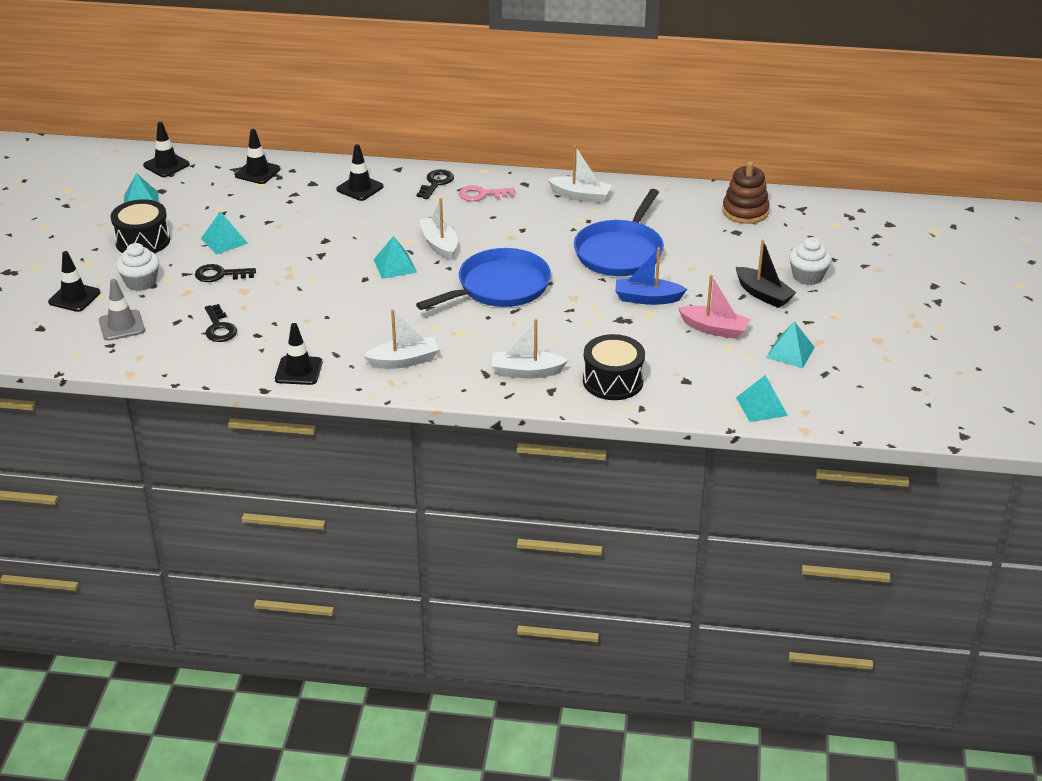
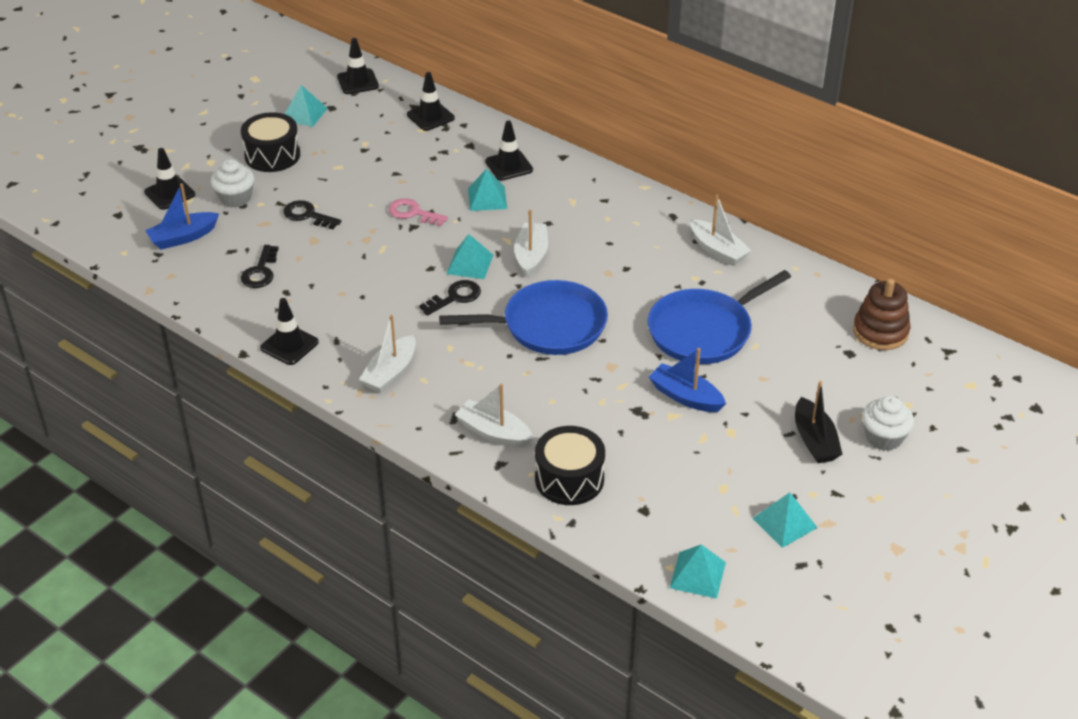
camera: 30 degrees right, 5 degrees up
grey traffic cone [99,279,145,341] -> blue boat [145,183,219,250]
turquoise pyramid [201,211,248,255] -> turquoise pyramid moved to [468,169,507,211]
white boat [363,309,439,369] -> white boat turned 105 degrees clockwise [359,315,416,393]
black key [416,169,454,199] -> black key moved to [419,280,481,316]
pink key [459,185,515,201] -> pink key moved to [389,198,448,226]
pink boat [678,275,751,339] -> none

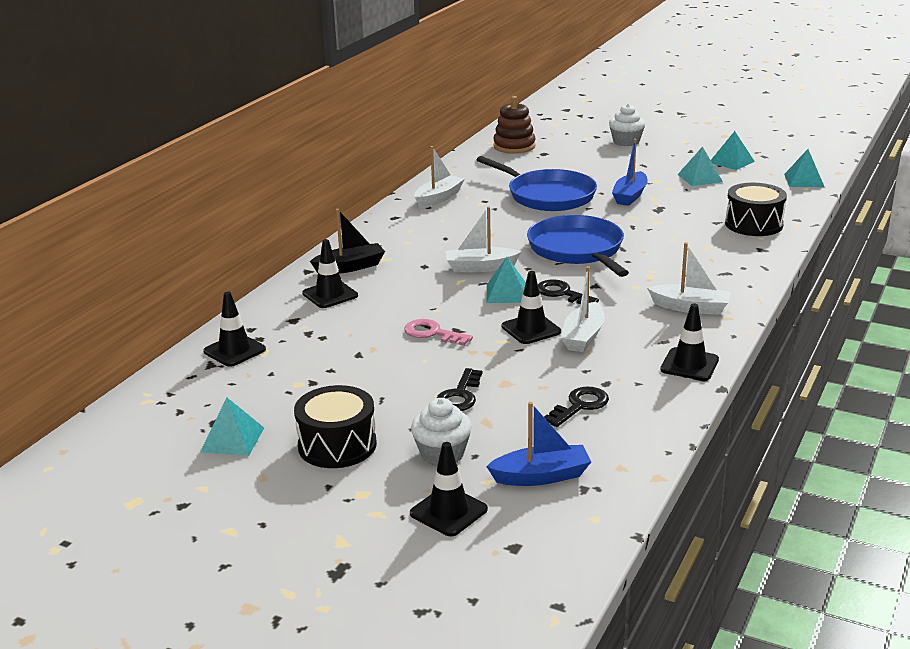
camera: 100 degrees left, 15 degrees down
blue boat [145,183,219,250] -> blue boat turned 60 degrees counterclockwise [486,402,591,486]
black key [241,245,279,288] -> black key turned 45 degrees counterclockwise [544,387,609,427]
black traffic cone [337,38,379,94] -> black traffic cone moved to [502,271,561,344]
pink key [389,198,448,226] -> pink key turned 105 degrees clockwise [404,319,473,346]
white boat [455,384,533,448] -> white boat moved to [561,266,605,352]
turquoise pyramid [468,169,507,211] -> turquoise pyramid moved to [677,146,723,186]
black boat [795,381,842,463] -> black boat moved to [310,209,385,274]

